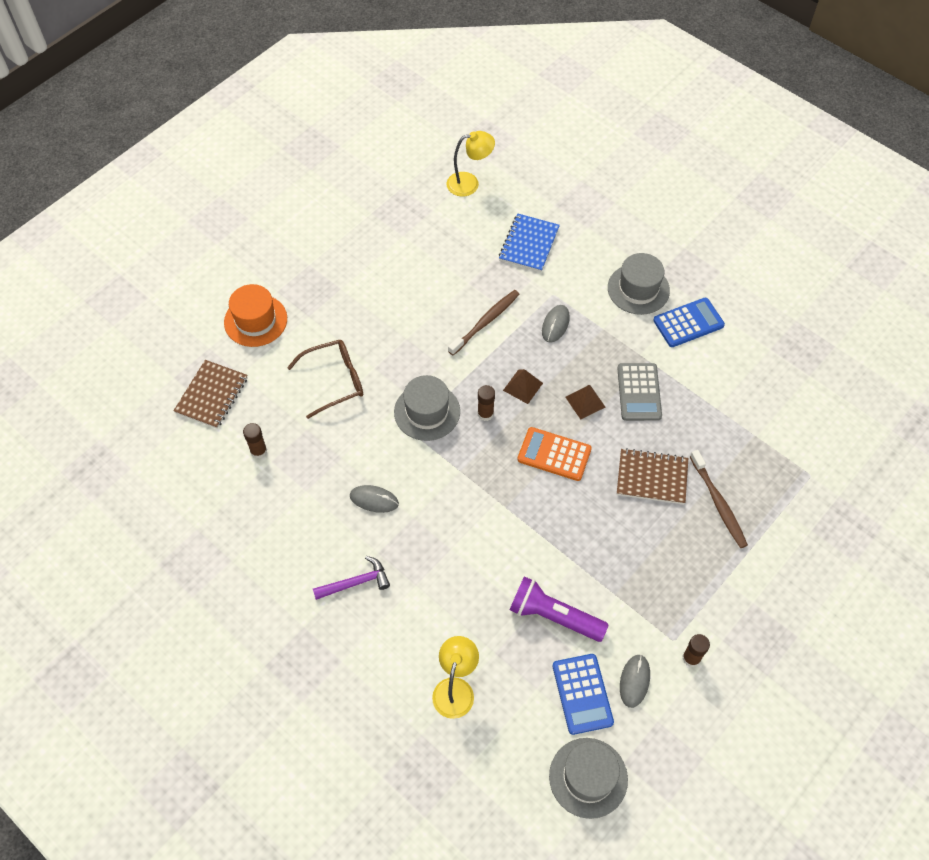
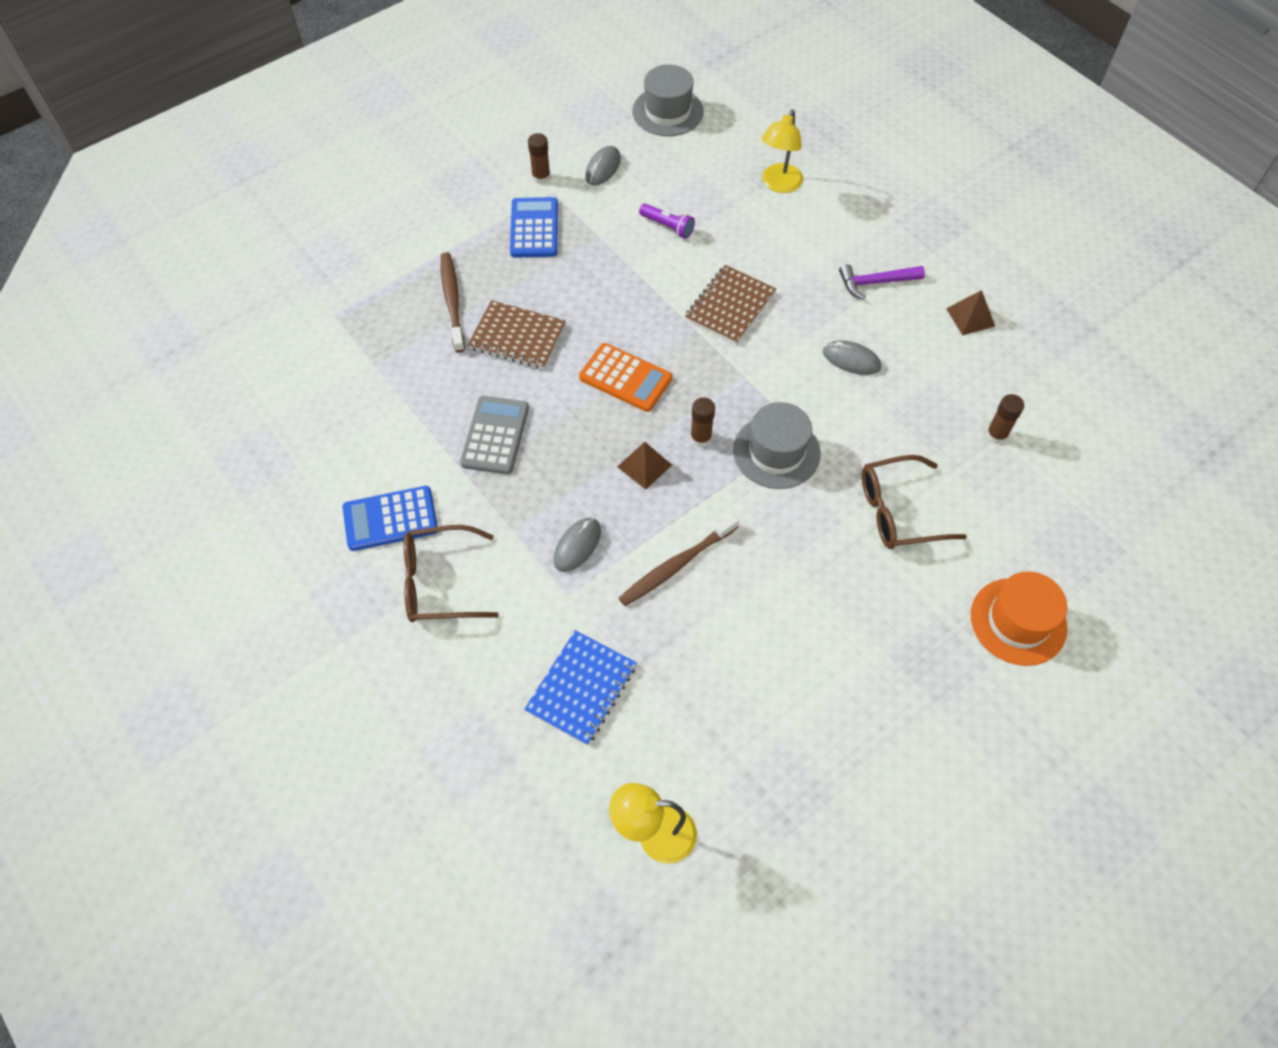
camera: 170 degrees left, 0 degrees up
brown notebook [173,360,248,429] -> brown notebook moved to [685,265,776,344]
purple flashlight [510,576,609,642] -> purple flashlight [639,204,695,239], size x0.56
blue calculator [552,654,614,735] -> blue calculator moved to [510,197,558,257]
brown pyramid [565,385,606,420] -> brown pyramid moved to [946,290,995,335]
grey hat [608,253,670,315] -> brown glasses [404,525,499,622]

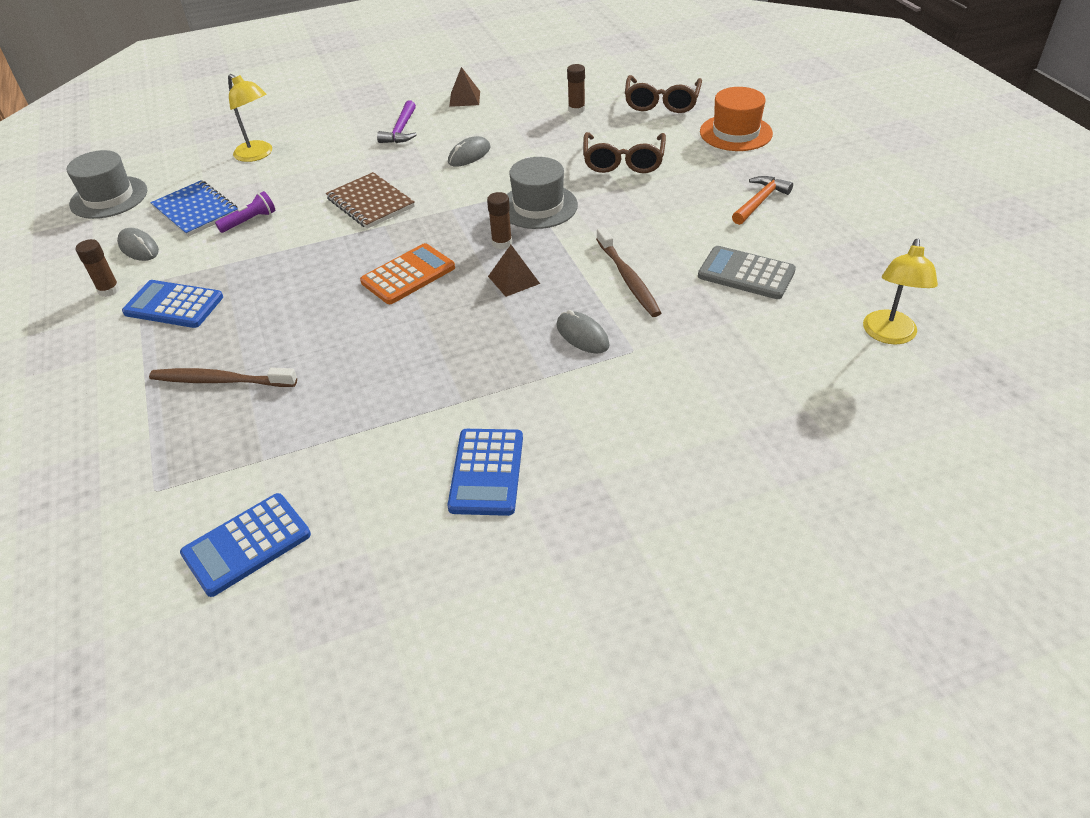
camera: 70 degrees left, 15 degrees down
brown glasses [404,525,499,622] -> brown glasses moved to [625,75,702,113]
grey calculator [460,396,529,475] -> grey calculator moved to [698,246,796,299]
brown notebook [468,300,566,369] -> none
blue notebook [524,630,637,745] -> blue notebook moved to [150,180,238,237]
none -> blue calculator [180,493,311,597]
none -> orange hammer [732,176,793,225]

